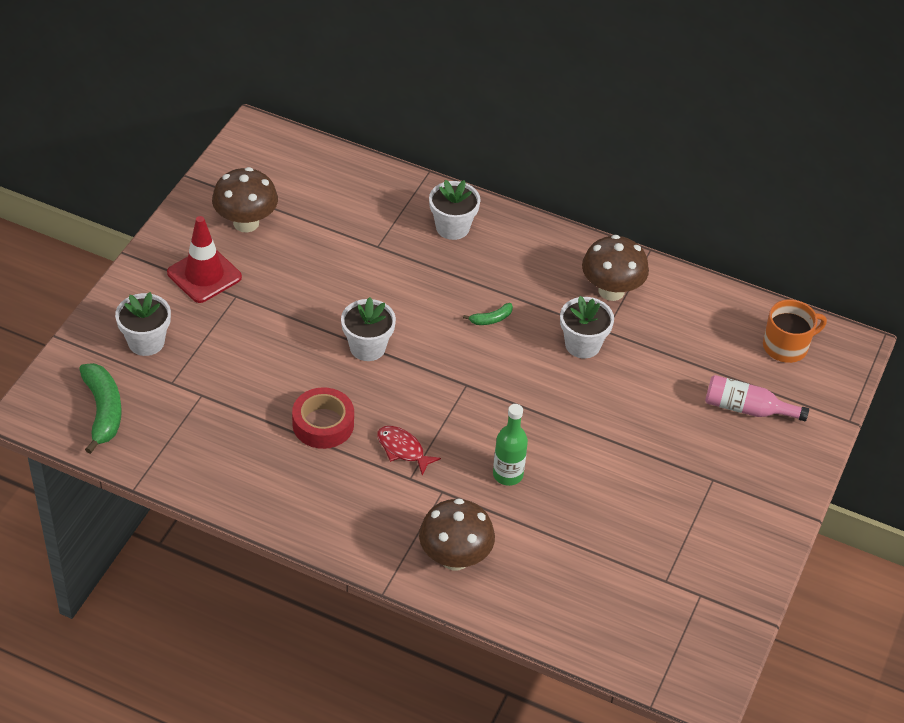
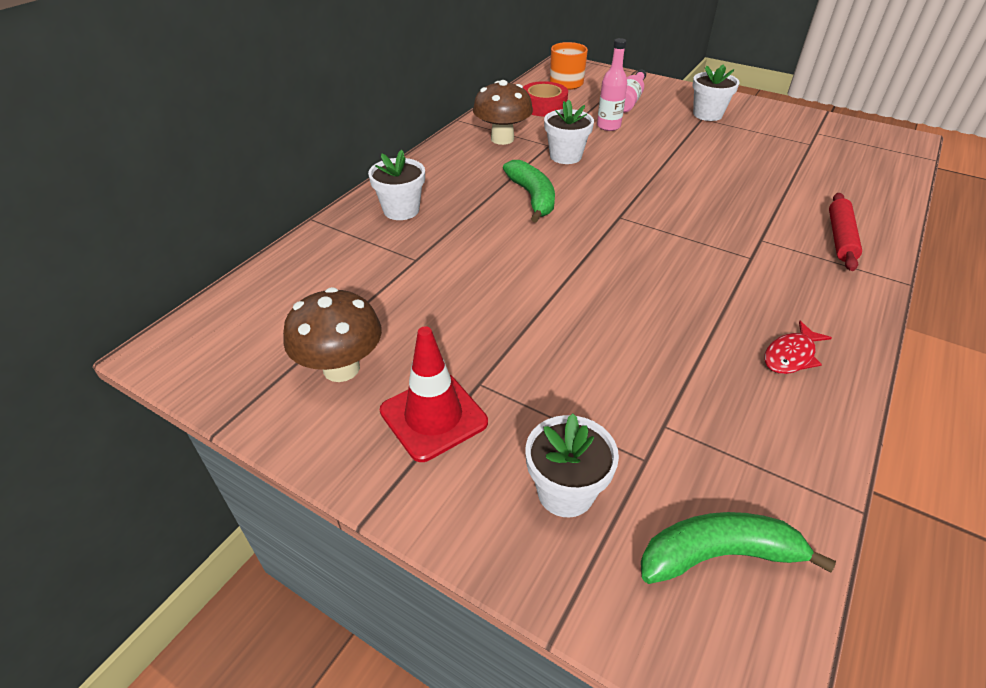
camera: 80 degrees left, 5 degrees down
red tape [292,387,354,449] -> red tape moved to [523,81,568,117]
white flower pot [341,297,396,361] -> white flower pot moved to [692,64,740,121]
red fish [377,426,441,475] -> red fish moved to [764,321,832,374]
brown mushroom [419,498,495,571] -> red rolling pin [829,193,862,271]
green banana [463,303,513,325] -> green banana [503,160,555,222], size x2.01
green bottle [493,404,528,486] -> none
none -> pink bottle [597,38,627,131]

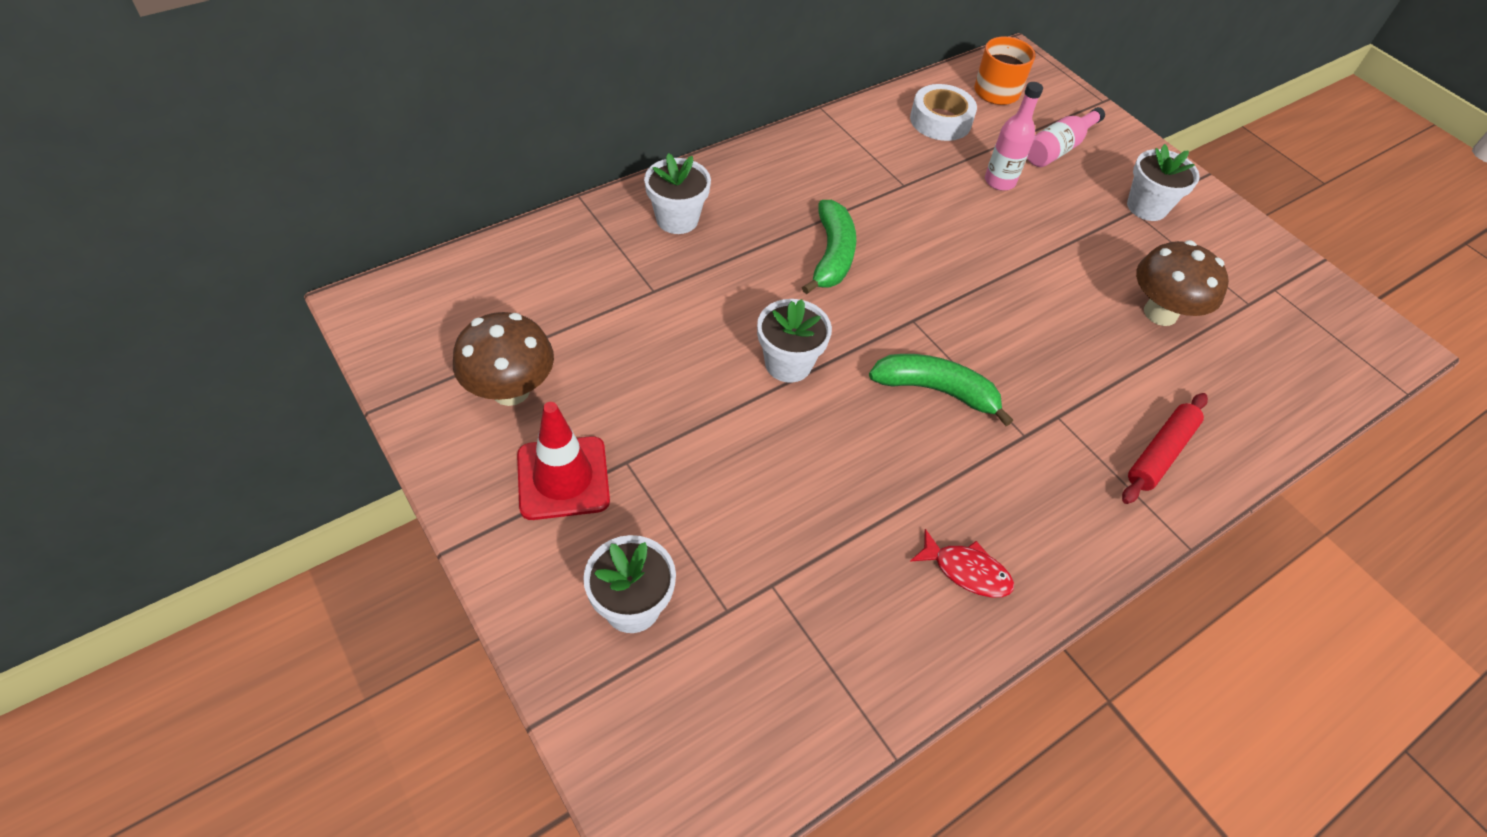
camera: 20 degrees right, 10 degrees up
brown mushroom [473,80,533,145] -> brown mushroom moved to [1136,240,1229,326]
red tape [523,81,568,117] -> white tape [910,84,977,141]
white flower pot [544,99,594,164] -> white flower pot moved to [757,299,832,383]
green banana [641,512,836,584] -> green banana moved to [869,354,1013,426]
red fish [764,321,832,374] -> red fish turned 135 degrees counterclockwise [910,529,1014,597]

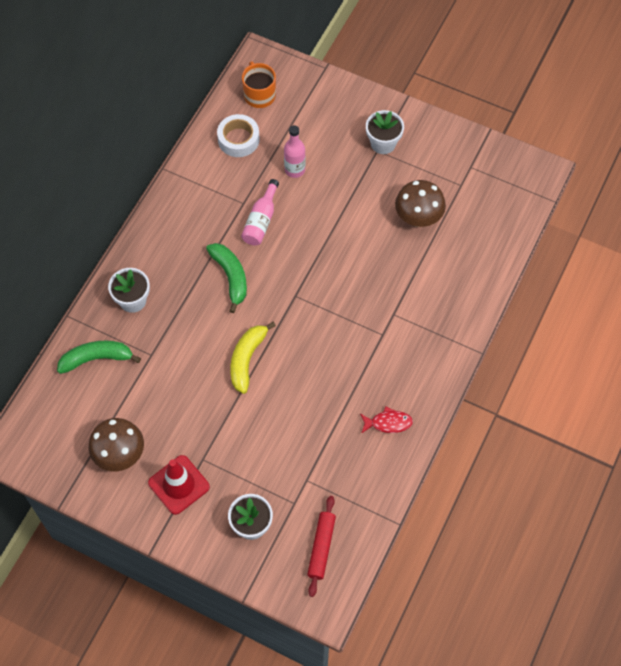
camera: 25 degrees left, 10 degrees up
white flower pot [757,299,832,383] -> yellow banana [230,322,276,394]
green banana [869,354,1013,426] -> green banana moved to [57,341,141,374]
pink bottle [1027,107,1105,167] -> pink bottle moved to [241,179,279,246]
red rolling pin [1122,393,1208,504] -> red rolling pin moved to [307,496,336,597]

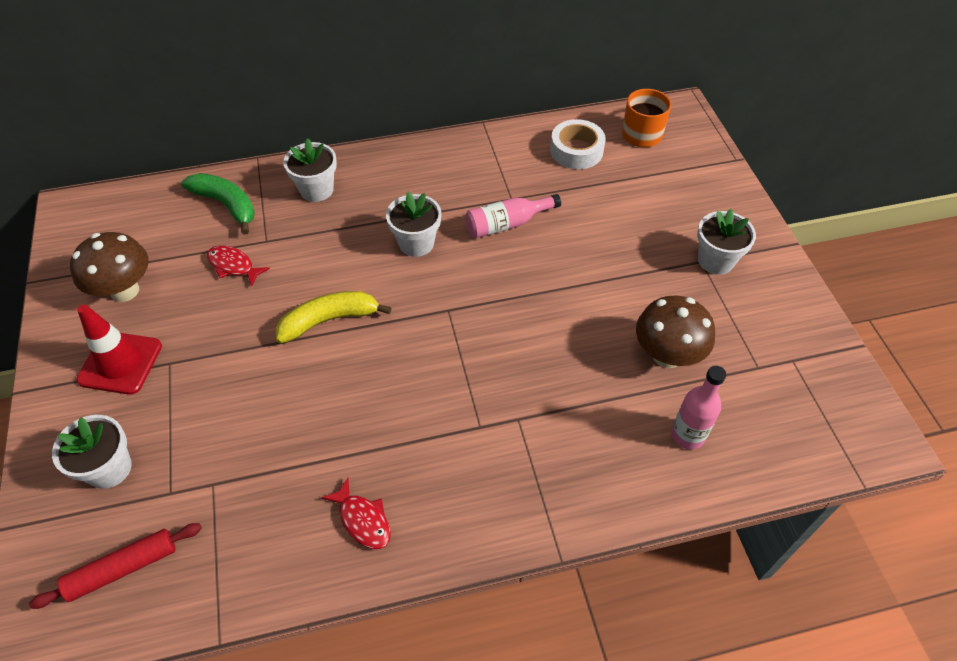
camera: 50 degrees right, 10 degrees down
green banana [206,243,247,313] -> white flower pot [386,192,441,257]
pink bottle [284,125,306,178] -> pink bottle moved to [671,366,726,450]
none -> red fish [207,245,270,286]

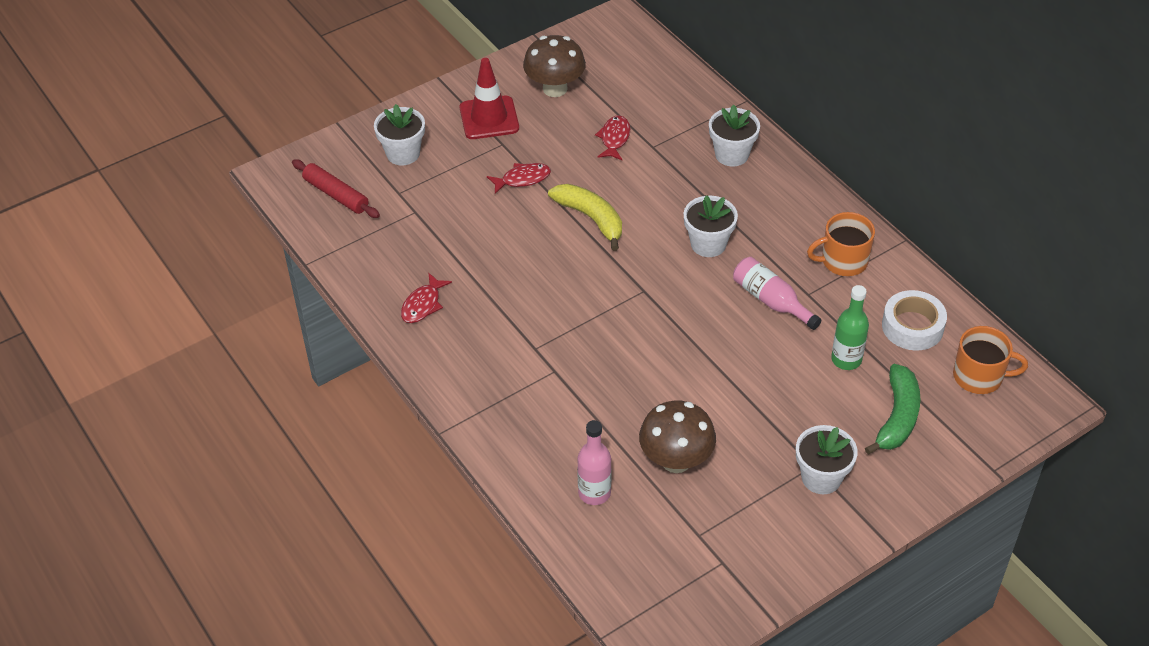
camera: 70 degrees right, 5 degrees down
green banana [181,173,255,234] -> green banana moved to [865,364,921,455]
none -> red fish [487,163,551,194]
none -> orange mug [807,212,875,276]
none -> green bottle [831,285,869,370]

